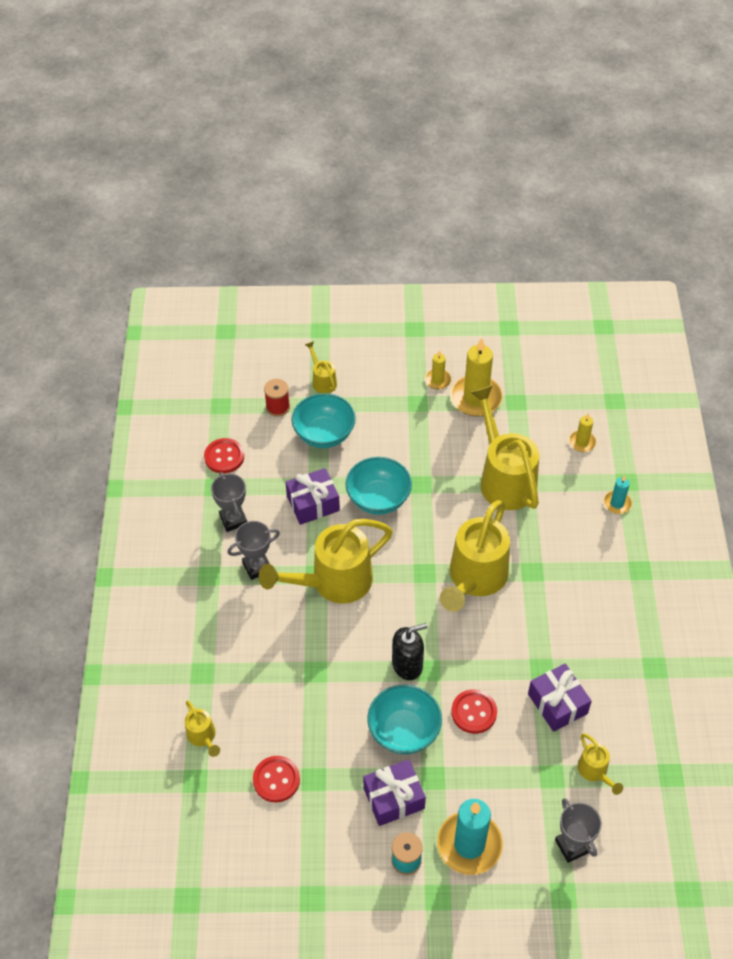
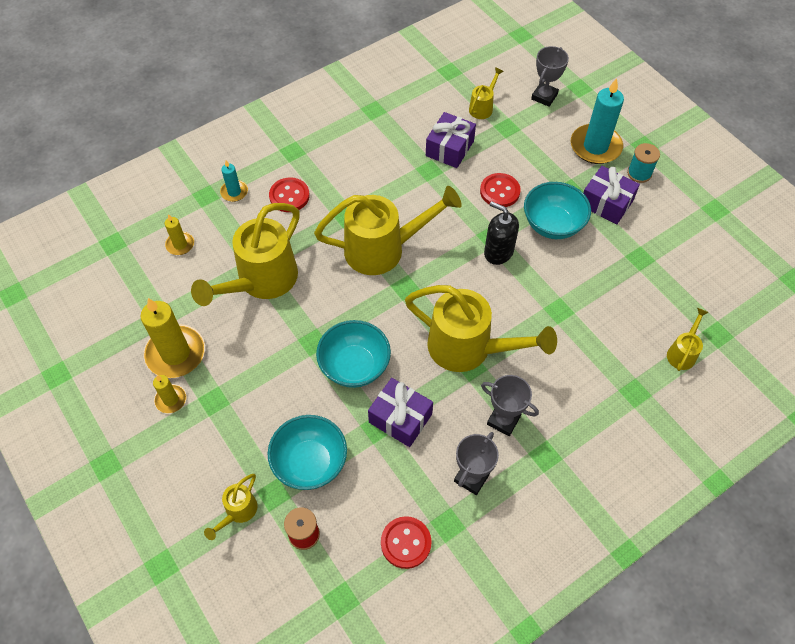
camera: 125 degrees left, 5 degrees up
red button [253,756,300,803] -> red button moved to [269,177,310,212]

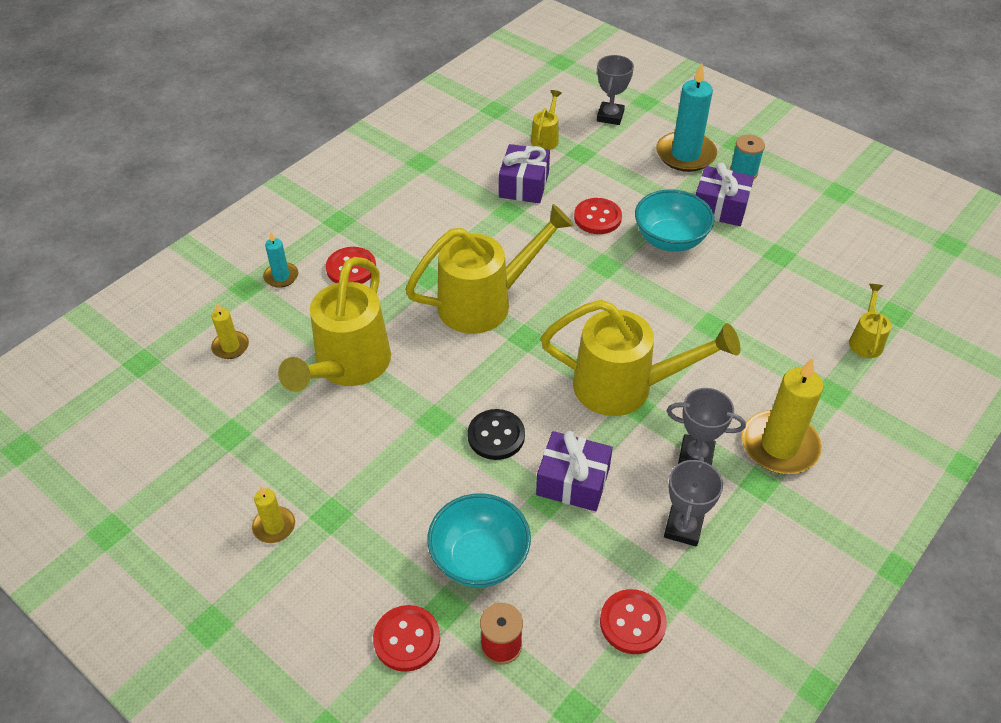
camera: 15 degrees left, 10 degrees down
yellow candle [140,298,205,378] -> yellow candle moved to [742,358,823,474]
yellow watering can [204,474,257,540] -> red button [373,605,440,672]
turquoise bowl [316,320,391,388] -> black button [468,409,525,460]
black soap dispenser [484,201,519,265] -> none

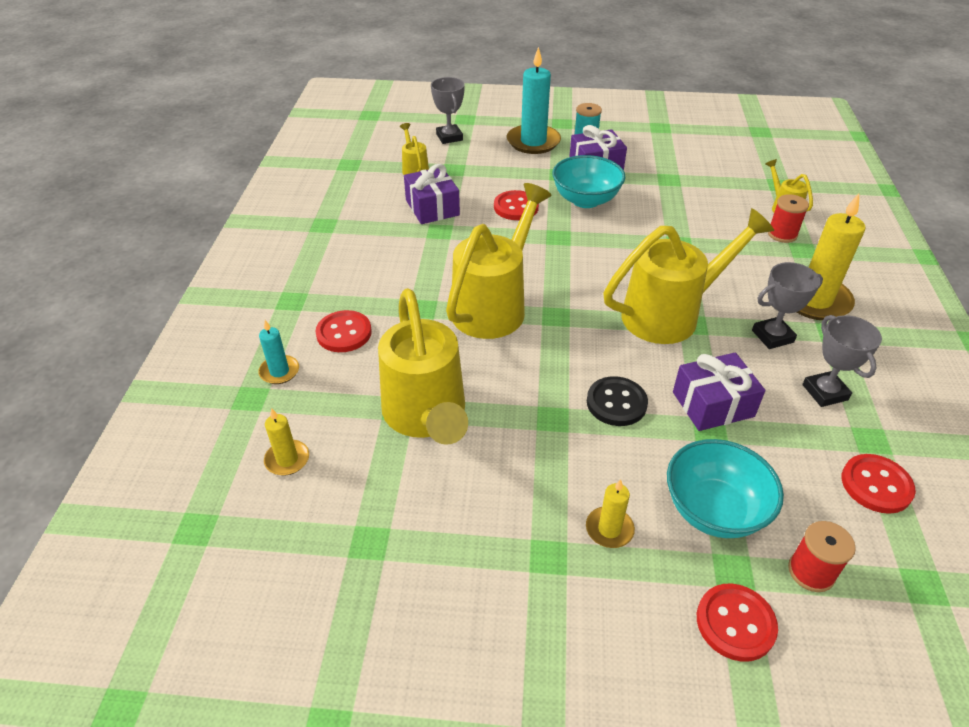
camera: 35 degrees left, 5 degrees down
yellow candle [252,487,295,543] -> yellow candle moved to [586,479,635,548]
none -> red spool [768,194,809,243]

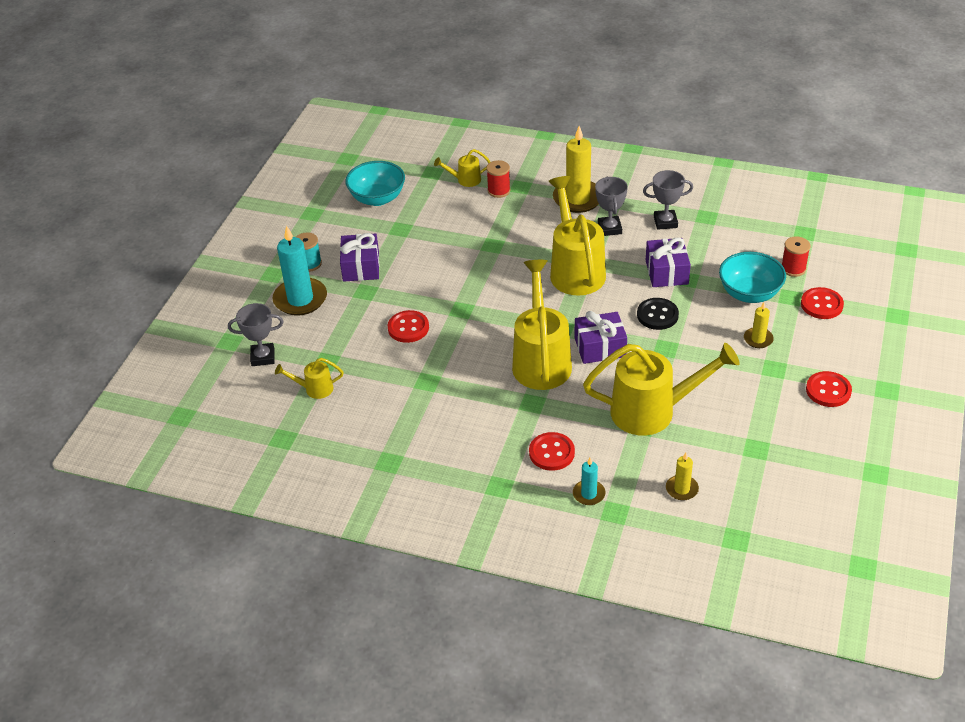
camera: 75 degrees left, 0 degrees up
purple gift [404,164,460,224] -> purple gift moved to [574,311,627,364]
yellow watering can [446,183,552,339] -> yellow watering can turned 45 degrees clockwise [512,260,572,390]
turquoise bowl [552,155,626,208] -> turquoise bowl moved to [345,161,405,206]
red button [842,454,916,514] -> red button moved to [806,371,852,407]

